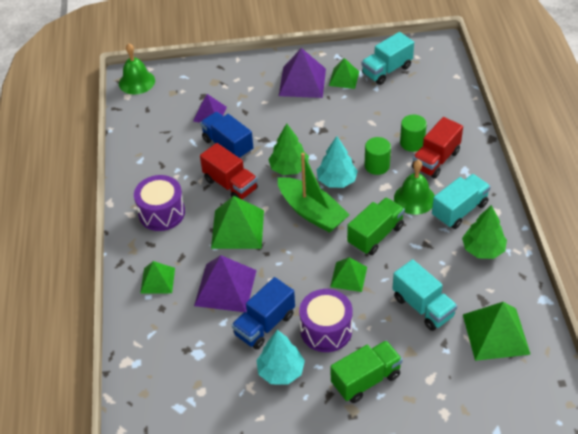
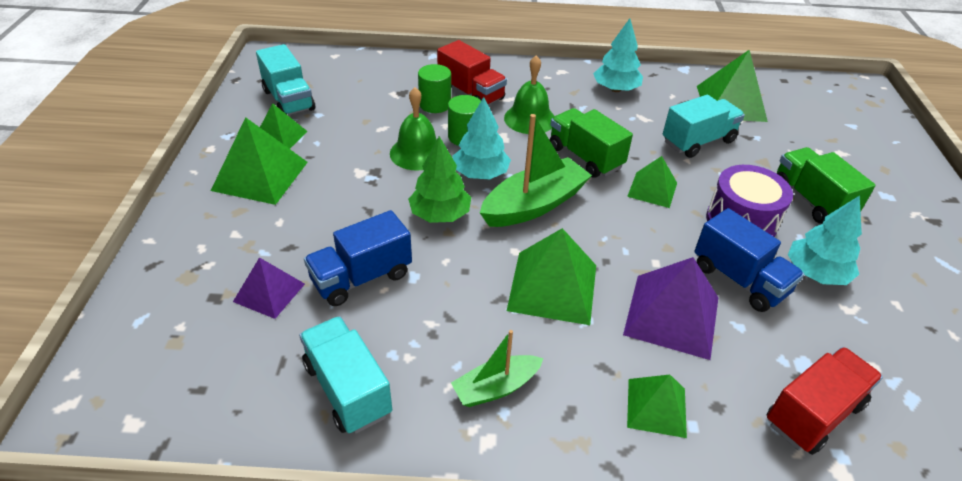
camera: 85 degrees left, 5 degrees down
green bell [119,43,155,94] -> green bell moved to [390,87,437,171]
purple drum [134,175,185,231] -> green boat [451,330,543,407]
red truck [200,143,258,199] -> red truck moved to [767,347,883,455]
purple pyramid [279,48,326,98] -> green pyramid [211,117,308,205]
turquoise truck [432,174,491,229] -> turquoise truck moved to [299,316,392,434]
green tree [462,205,507,259] -> turquoise tree [593,18,643,92]

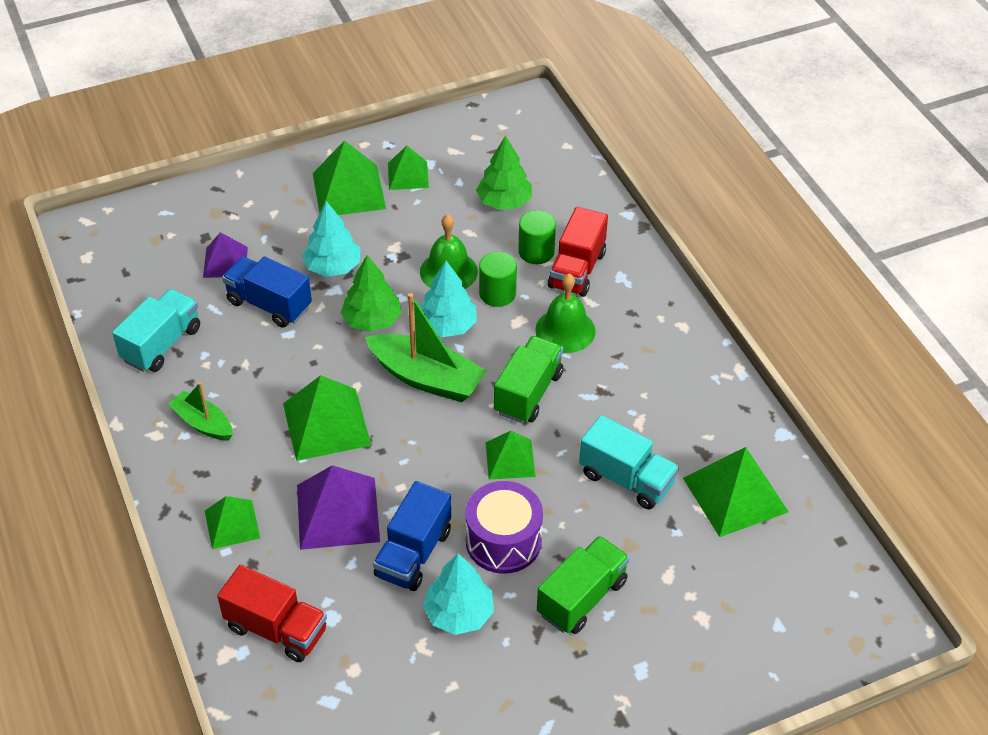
camera: 65 degrees right, 5 degrees up
turquoise truck [256,44,315,115] -> none
turquoise tree [593,18,643,92] -> turquoise tree moved to [302,201,360,277]
none -> green tree [476,135,532,210]

